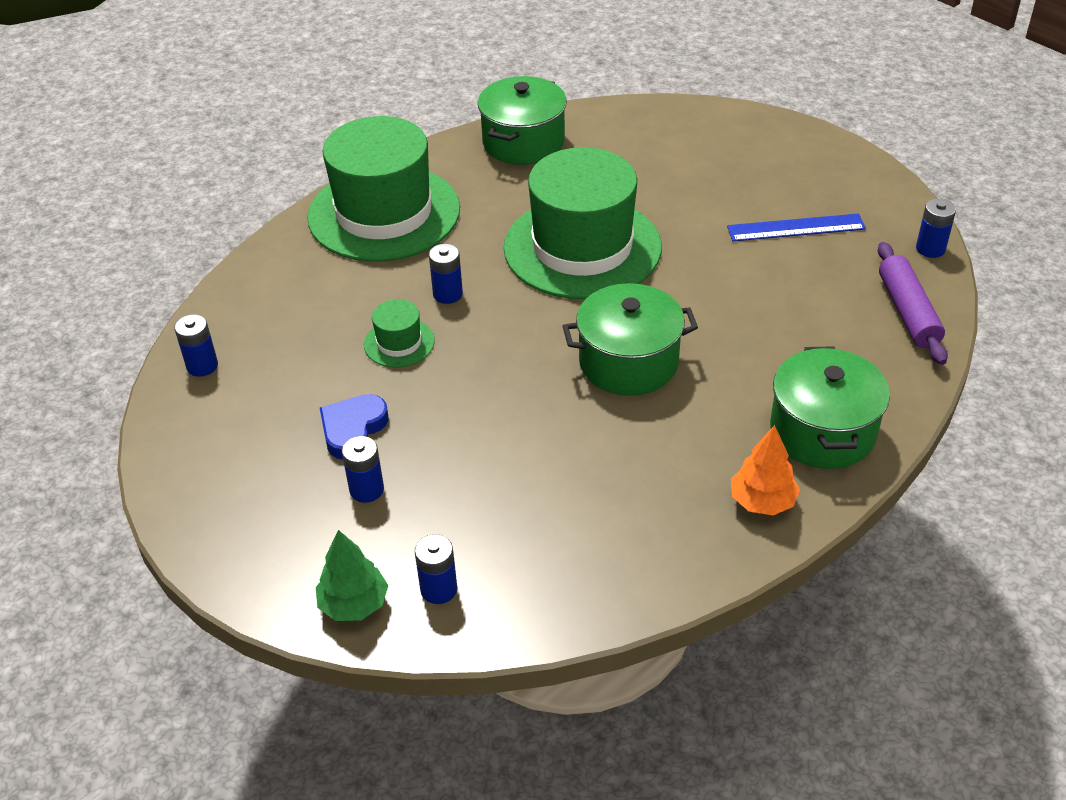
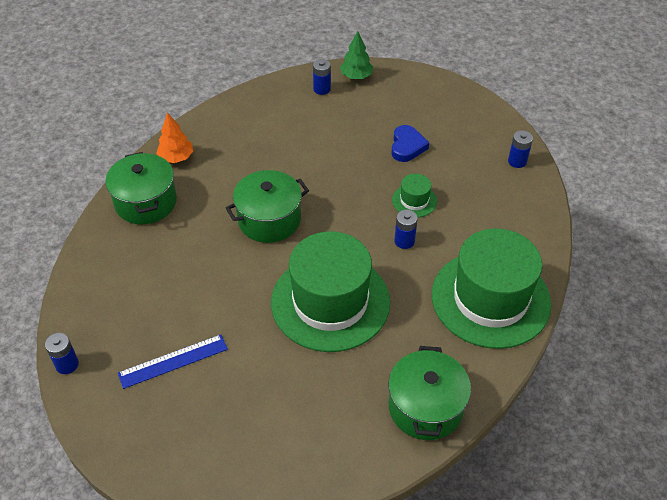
camera: 160 degrees right, 5 degrees up
blue battery [342,436,384,503] -> none
purple rolling pin [878,242,948,365] -> none

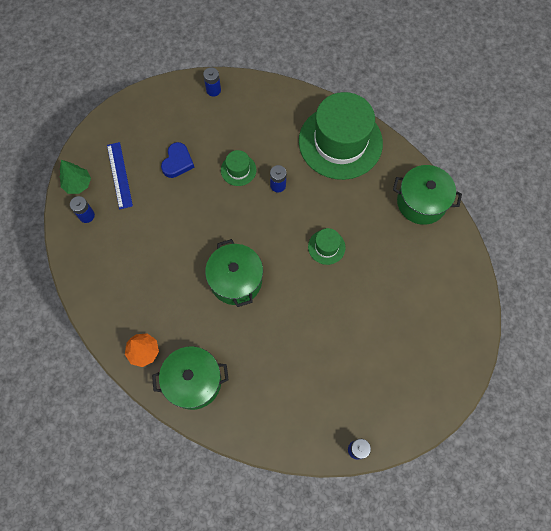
camera: 80 degrees left, 20 degrees up
blue ruler [118,335,228,389] -> blue ruler moved to [107,142,133,209]
green hat [271,231,390,352] -> green hat [308,228,346,265], size x0.42
blue heart [391,125,429,162] -> blue heart turned 90 degrees clockwise [161,142,194,178]

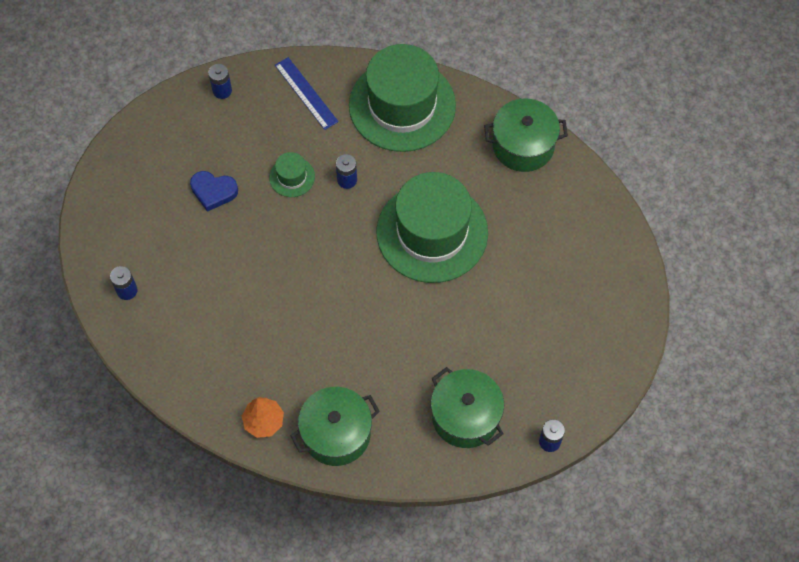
camera: 20 degrees left, 5 degrees down
green tree [60,160,91,194] -> none
blue ruler [107,142,133,209] -> blue ruler moved to [275,57,339,130]
blue heart [161,142,194,178] -> blue heart turned 105 degrees clockwise [190,171,238,212]
green pot [205,239,263,307] -> green pot moved to [431,367,504,448]
green hat [308,228,346,265] -> green hat [376,172,488,283], size x2.39

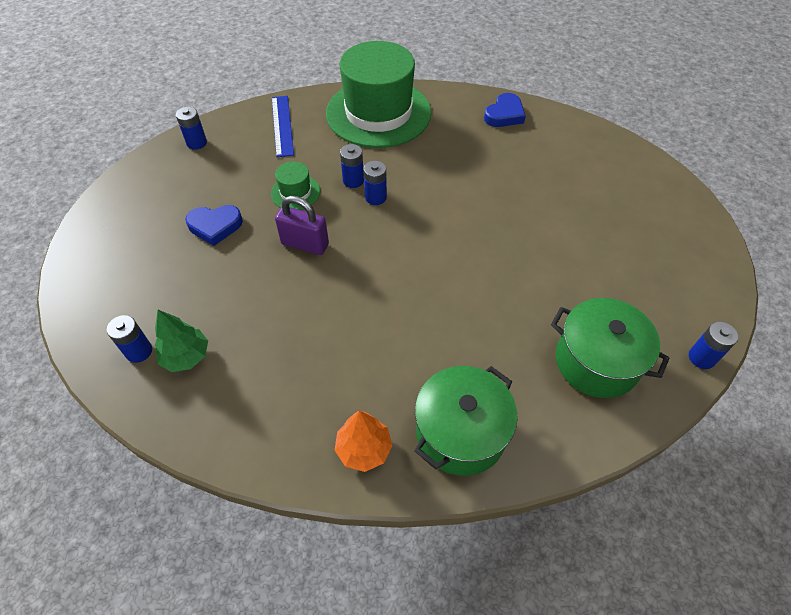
camera: 20 degrees left, 10 degrees down
blue ruler [275,57,339,130] -> blue ruler turned 45 degrees clockwise [272,96,294,157]
green hat [376,172,488,283] -> none
green pot [484,99,568,172] -> blue heart [484,93,526,127]
none -> green tree [155,310,208,372]
none -> purple padlock [275,196,329,255]
none -> blue battery [363,161,387,205]

